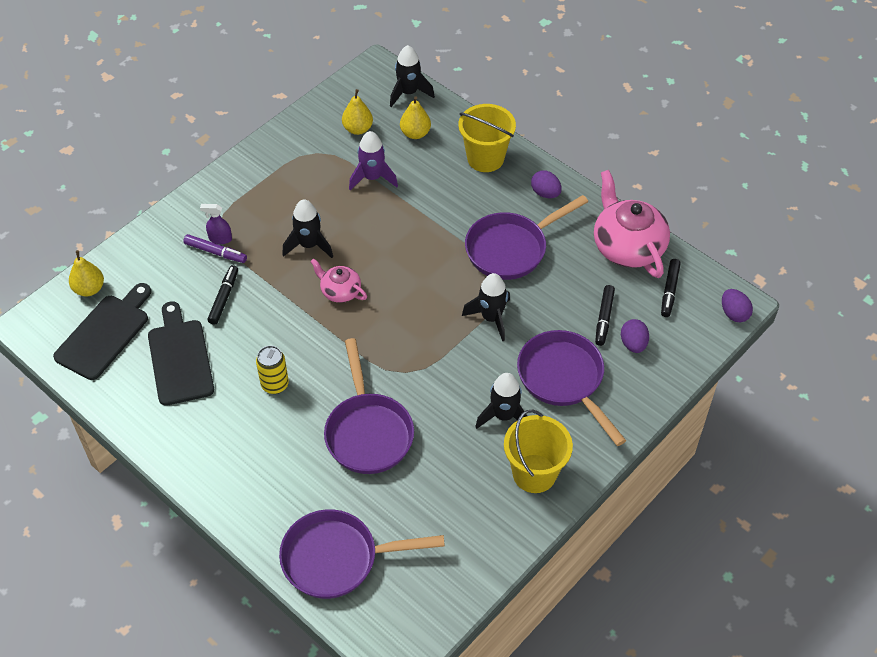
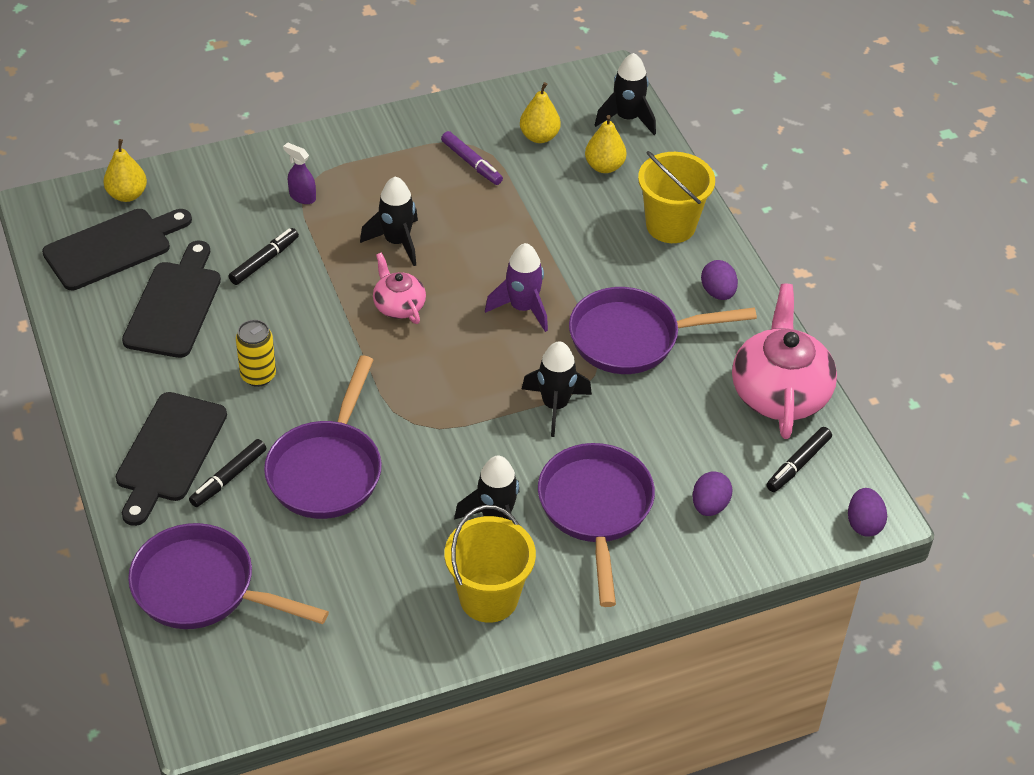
camera: 25 degrees right, 5 degrees down
purple marker [183,234,247,263] -> purple marker moved to [441,131,503,185]
purple rocket [349,131,398,190] -> purple rocket moved to [485,243,548,332]
black marker [595,285,615,346] -> black marker moved to [189,439,266,507]
none -> black cutting board [116,392,227,526]

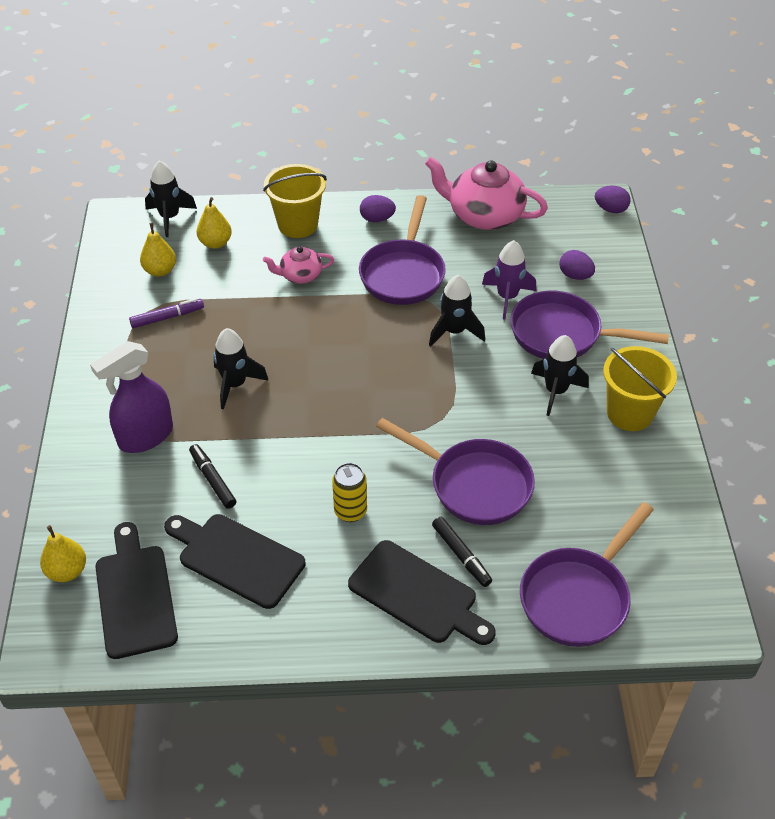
camera: 70 degrees left, 0 degrees up
purple spray bottle [283,142,316,204] -> purple spray bottle [90,341,173,453], size x2.07
pink teapot [373,253,426,324] -> pink teapot moved to [263,246,334,284]
purple rocket [485,243,548,332] -> purple rocket moved to [482,240,536,320]
black marker [767,427,832,492] -> none

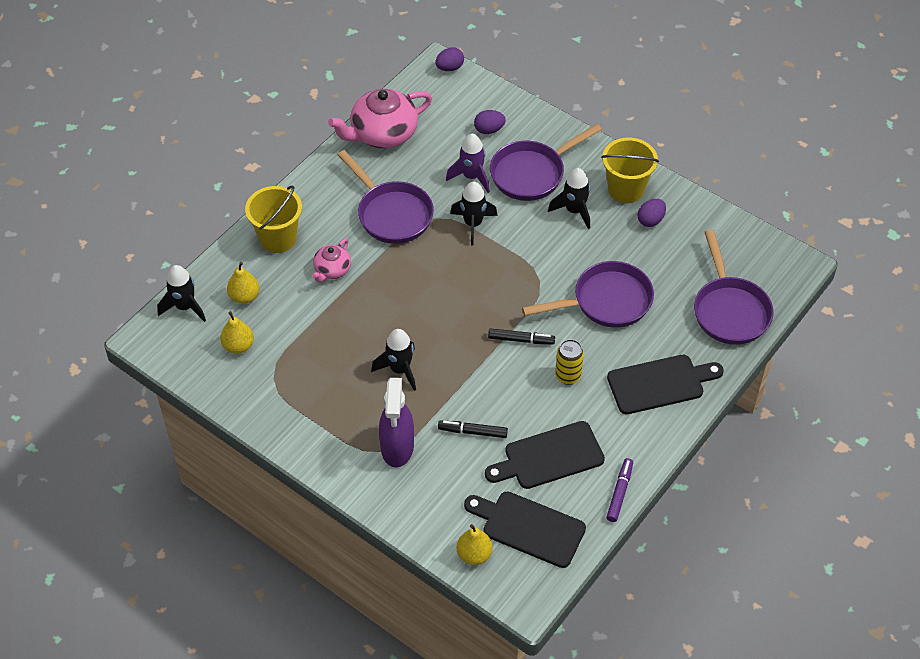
camera: 50 degrees left, 5 degrees up
purple marker [129,298,204,328] -> purple marker moved to [607,458,633,522]
purple egg [360,195,396,222] -> purple egg moved to [638,199,666,227]
black marker [432,517,492,587] -> black marker moved to [488,328,555,345]

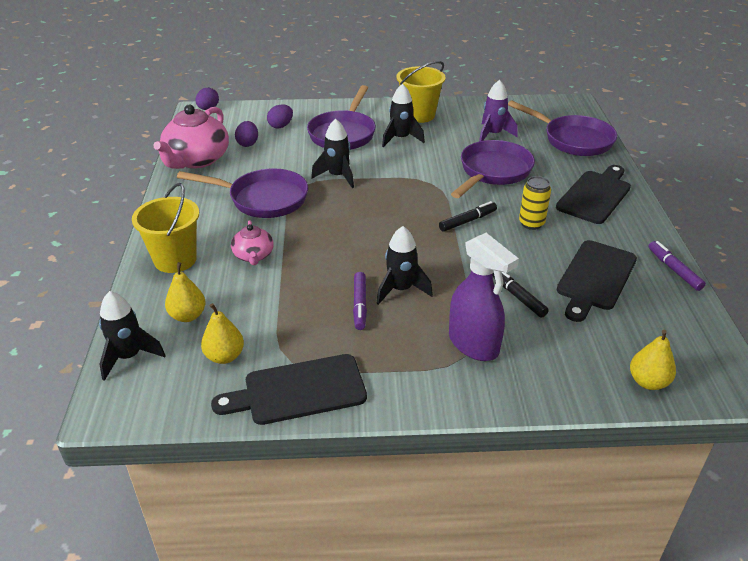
camera: 40 degrees left, 15 degrees down
black marker [438,420,508,438] -> black marker turned 90 degrees clockwise [493,272,549,318]
purple rocket [446,134,490,193] -> purple rocket moved to [479,80,518,142]
black cutting board [464,491,586,568] -> black cutting board moved to [211,354,367,425]
purple egg [638,199,666,227] -> purple egg moved to [235,121,258,147]
none -> purple marker [353,272,367,330]

